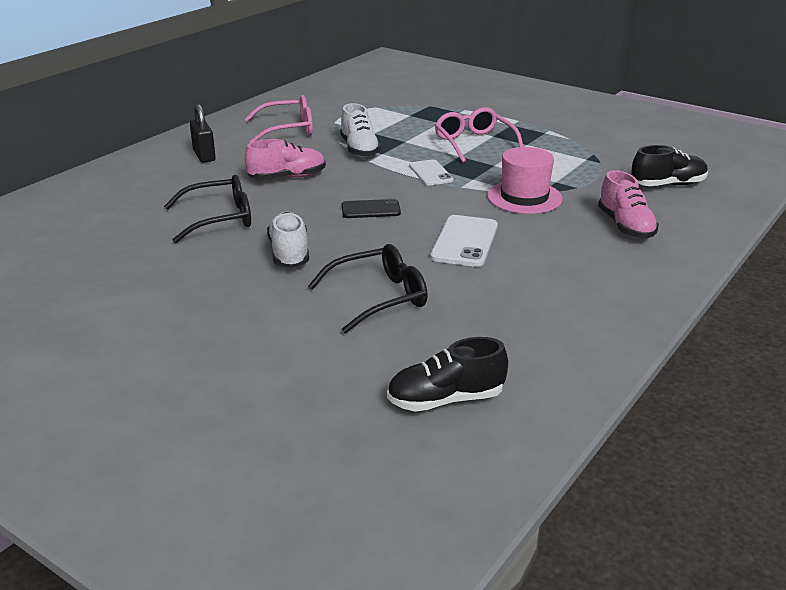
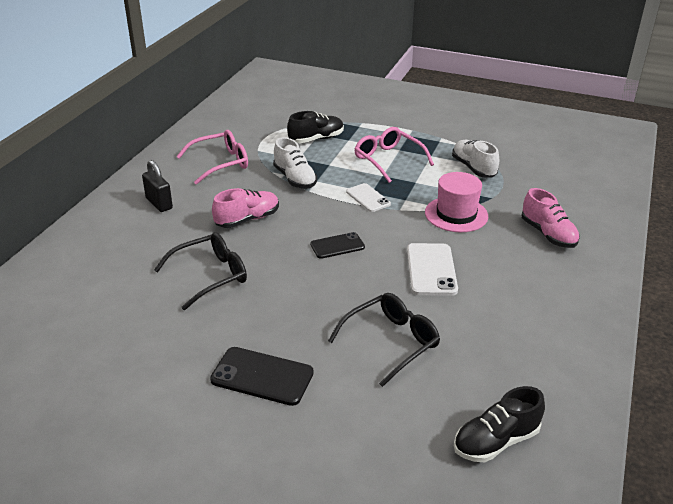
camera: 15 degrees left, 5 degrees up
white shoe [267,212,309,268] -> white shoe moved to [452,140,499,177]
black shoe [631,145,708,186] -> black shoe moved to [287,111,344,143]
none -> black phone [210,347,314,406]

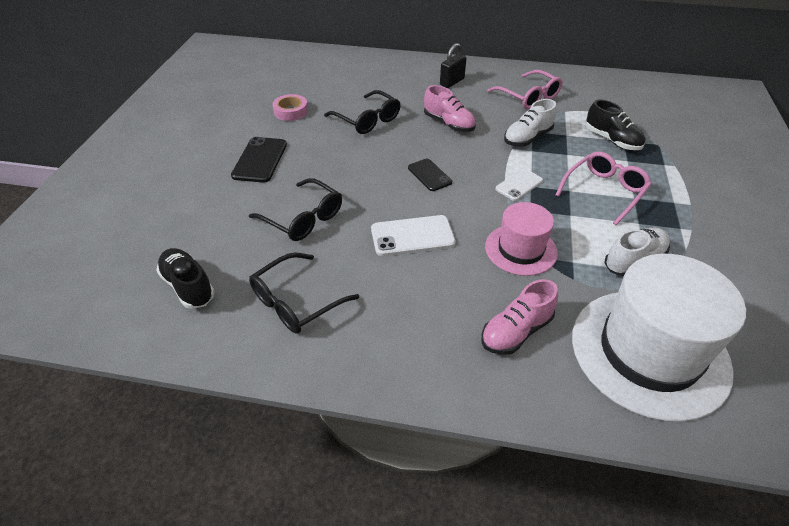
camera: 80 degrees right, 10 degrees up
none -> black glasses [249,252,359,334]
none -> pink tape [272,94,308,121]
none -> white hat [572,254,746,422]

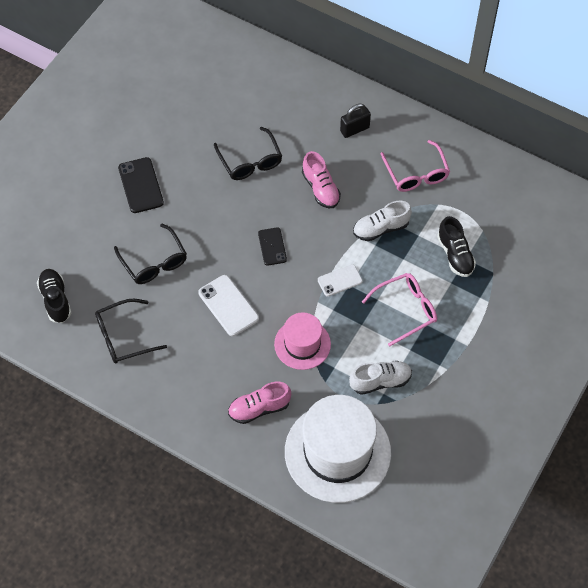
camera: 20 degrees right, 15 degrees up
black phone [231,137,287,183] -> black phone turned 45 degrees counterclockwise [118,157,164,213]
pink tape [272,94,308,121] -> none
white phone [371,215,456,256] -> white phone turned 45 degrees clockwise [198,275,259,336]

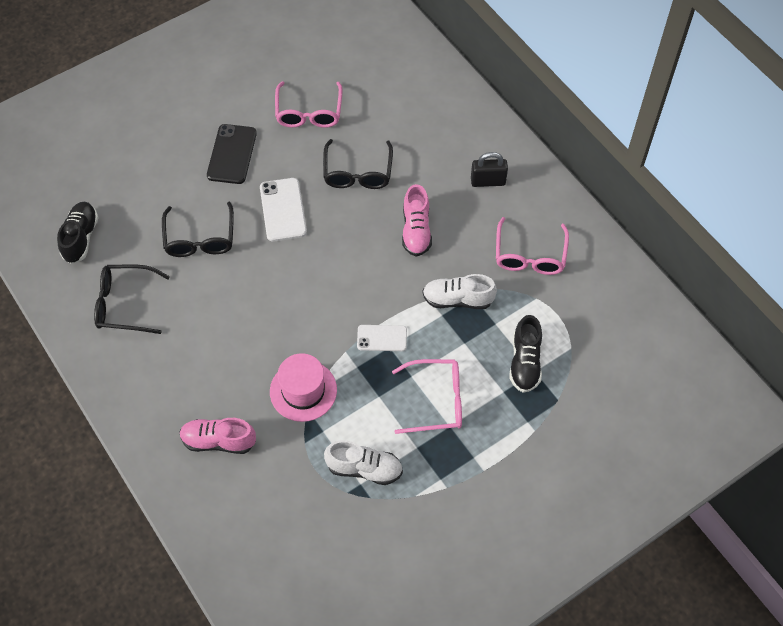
camera: 25 degrees right, 0 degrees up
white phone [198,275,259,336] -> white phone moved to [260,178,307,242]
black phone [258,228,287,266] -> none
white hat [285,395,391,503] -> none
none -> pink glasses [275,81,343,128]

